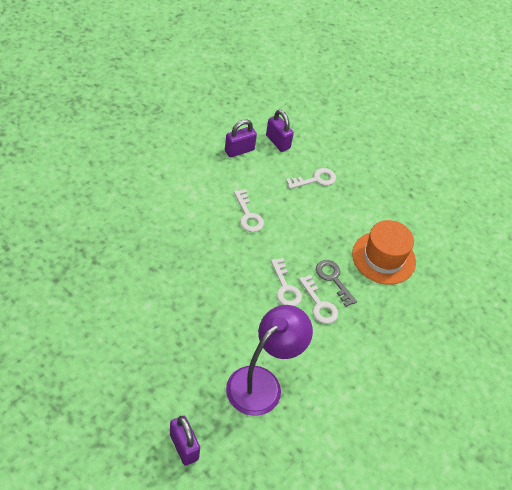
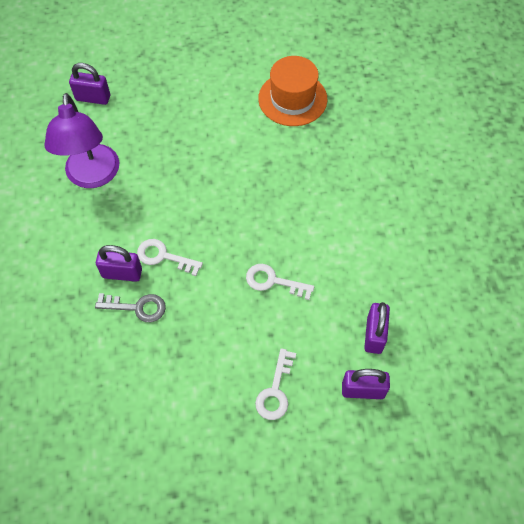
camera: 135 degrees right, 10 degrees up
white key [299,275,338,324] -> purple padlock [96,245,142,282]
orange hat [352,220,416,285] -> orange hat moved to [258,56,327,126]

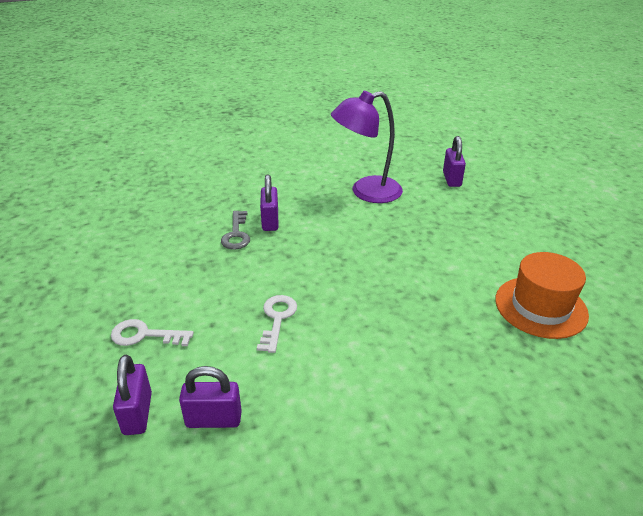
camera: 80 degrees right, 25 degrees down
white key [137,239,203,276] -> none

